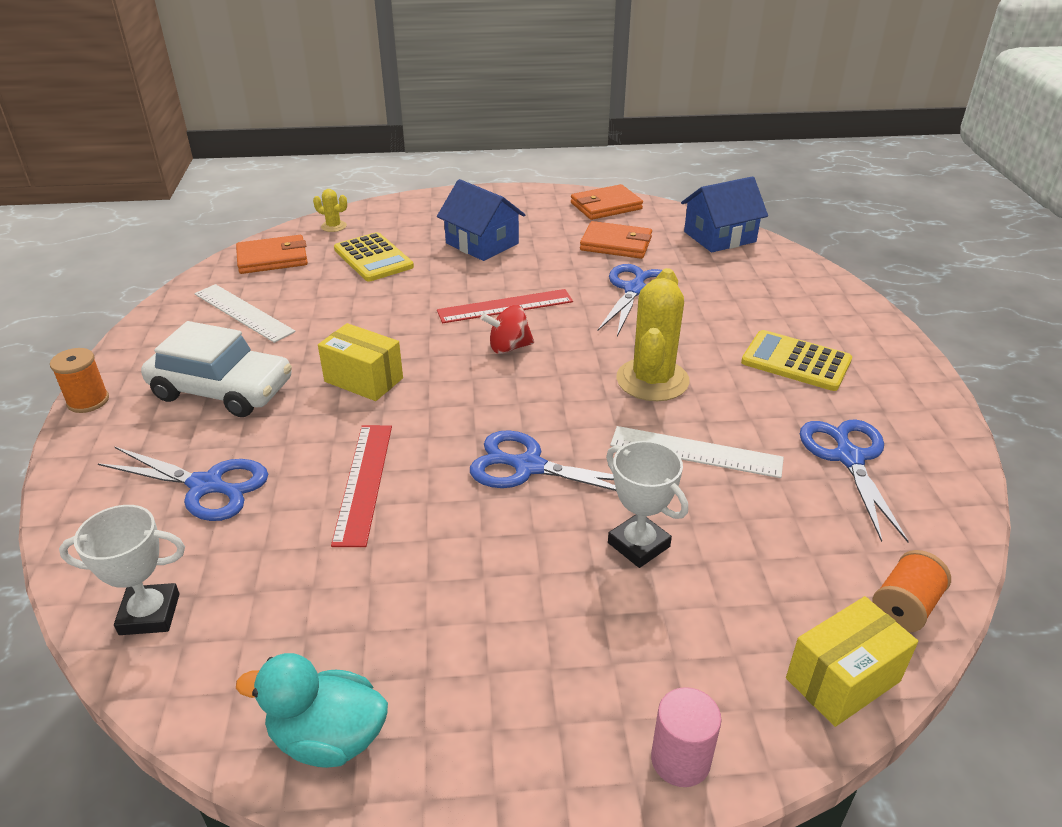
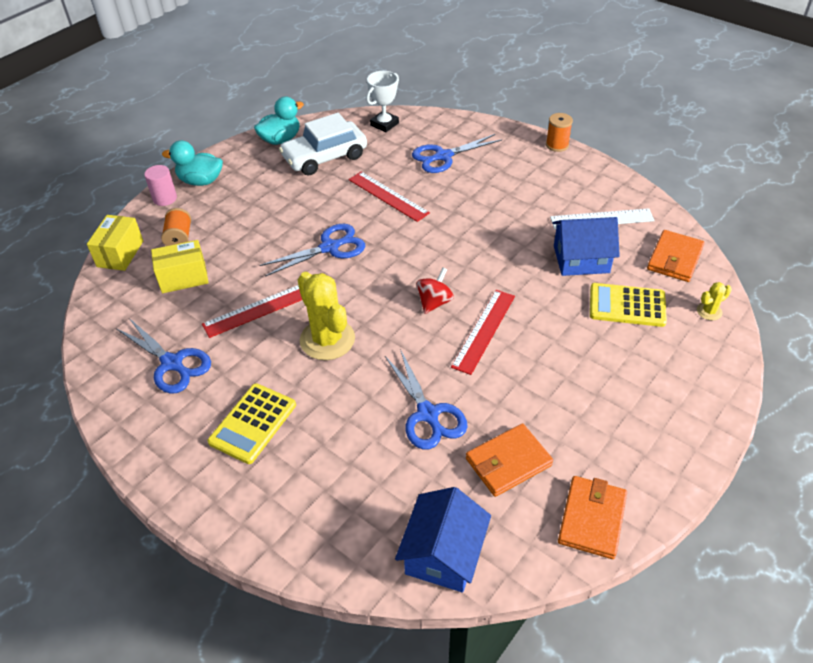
camera: 135 degrees right, 10 degrees up
white car [141,321,292,417] -> white car moved to [279,113,367,176]
yellow box [318,323,403,401] -> yellow box moved to [151,240,209,293]
blue house [437,179,525,261] -> blue house moved to [553,217,620,276]
white trophy [606,441,688,568] -> none
white ruler [610,426,784,478] -> red ruler [202,285,302,338]
yellow calculator [741,330,852,391] -> yellow calculator turned 135 degrees clockwise [208,383,296,464]
orange spool [872,550,951,632] -> orange spool moved to [161,208,191,246]
none -> turquoise duck [162,140,223,186]

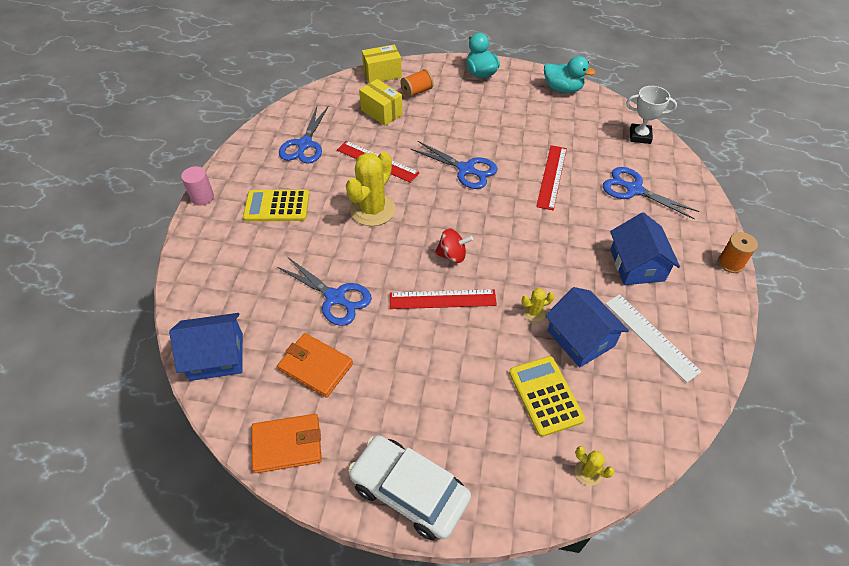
camera: 60 degrees right, 5 degrees up
pink cylinder [144,165,177,206] -> pink cylinder moved to [181,166,214,206]
white car [279,113,367,176] -> white car moved to [348,435,471,540]
blue scissors [385,349,468,450] -> blue scissors turned 90 degrees counterclockwise [277,257,372,326]
orange wallet [647,230,705,282] -> none
none -> yellow cactus [521,288,555,322]
none -> blue house [610,212,680,285]

